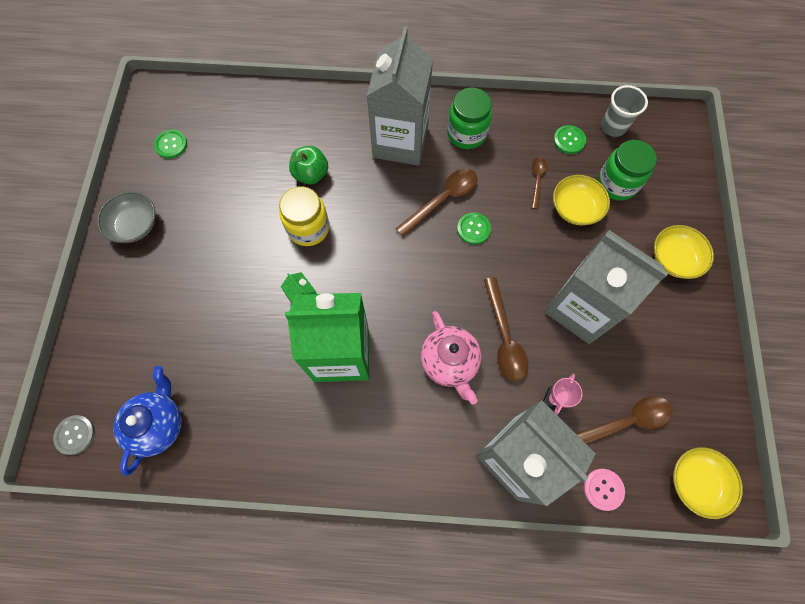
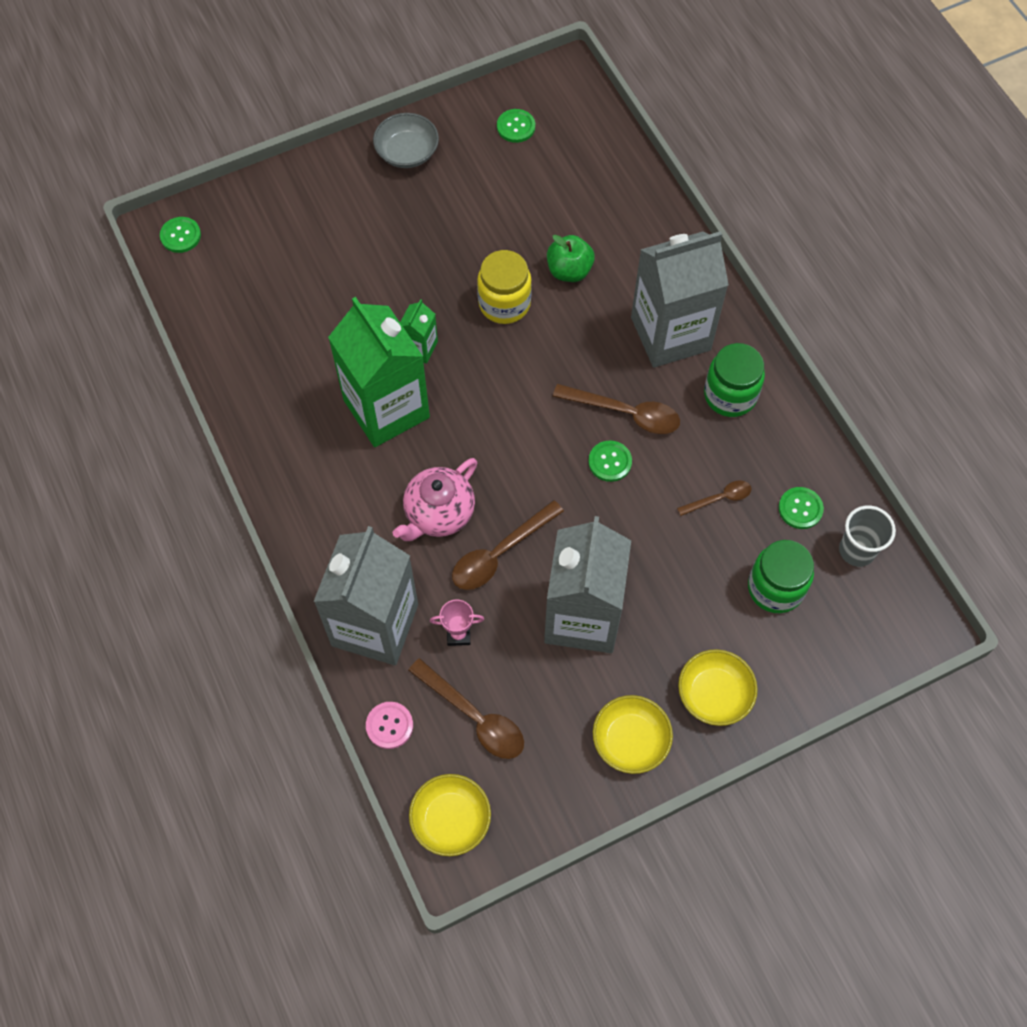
camera: 60 degrees right, 5 degrees down
grey button [53,415,95,455] -> green button [160,217,201,253]
blue teapot [113,366,182,476] -> none
yellow bowl [553,175,610,225] -> yellow bowl moved to [593,695,673,774]

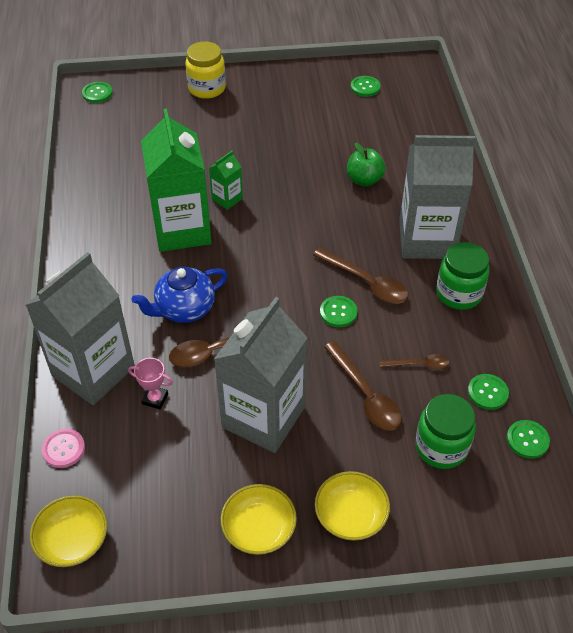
camera: 20 degrees right, 15 degrees down
grey bowl [373,113,439,168] -> none
pink teapot [393,458,477,541] -> blue teapot [132,267,228,323]
brown spoon [408,658,524,759] -> brown spoon moved to [324,341,402,431]
yellow jar [477,250,532,324] -> yellow jar moved to [185,41,226,99]
grey cup [839,506,896,567] -> green button [507,420,550,459]

